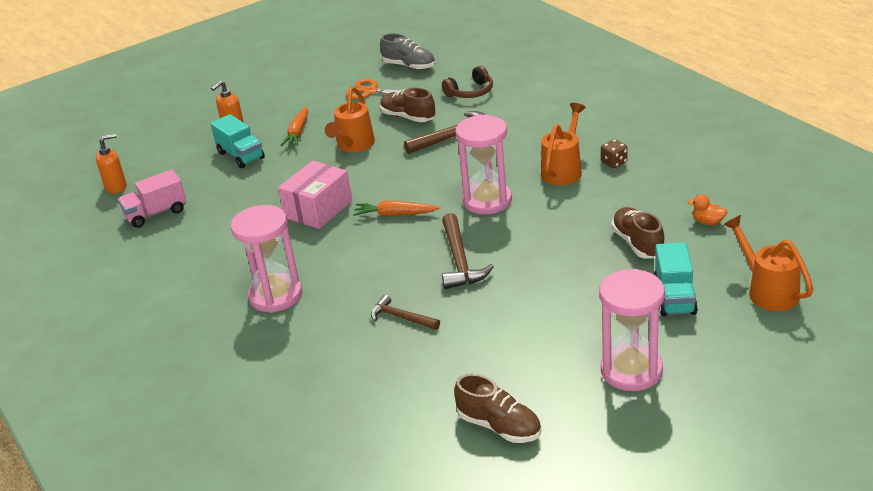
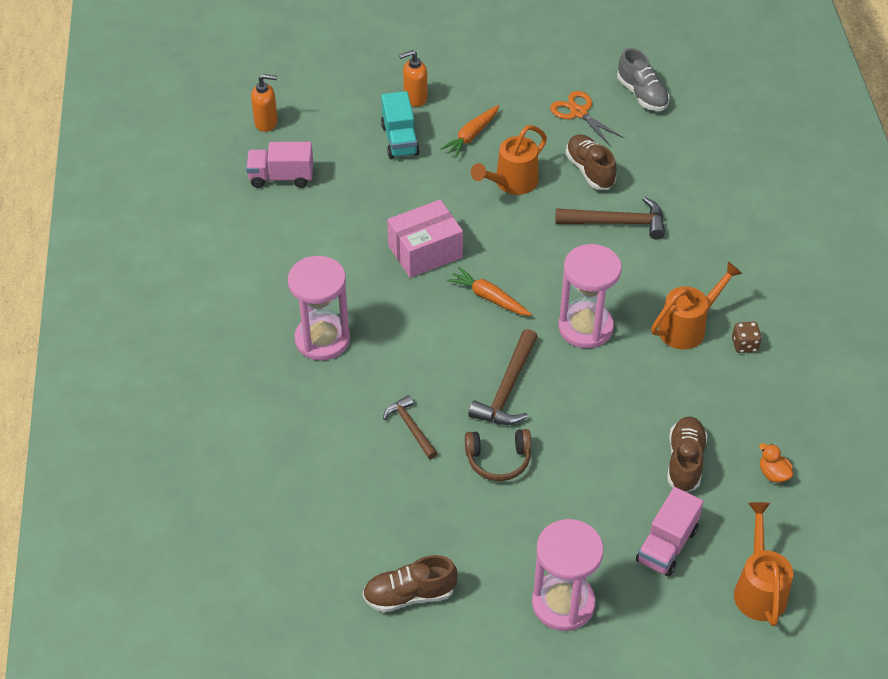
camera: 25 degrees right, 15 degrees up
brown headphones [442,66,493,98] -> brown headphones moved to [465,429,531,481]
brown shoe [454,374,541,443] -> brown shoe turned 105 degrees clockwise [363,555,458,612]
turquoise truck [653,242,698,316] -> pink truck [636,487,704,577]

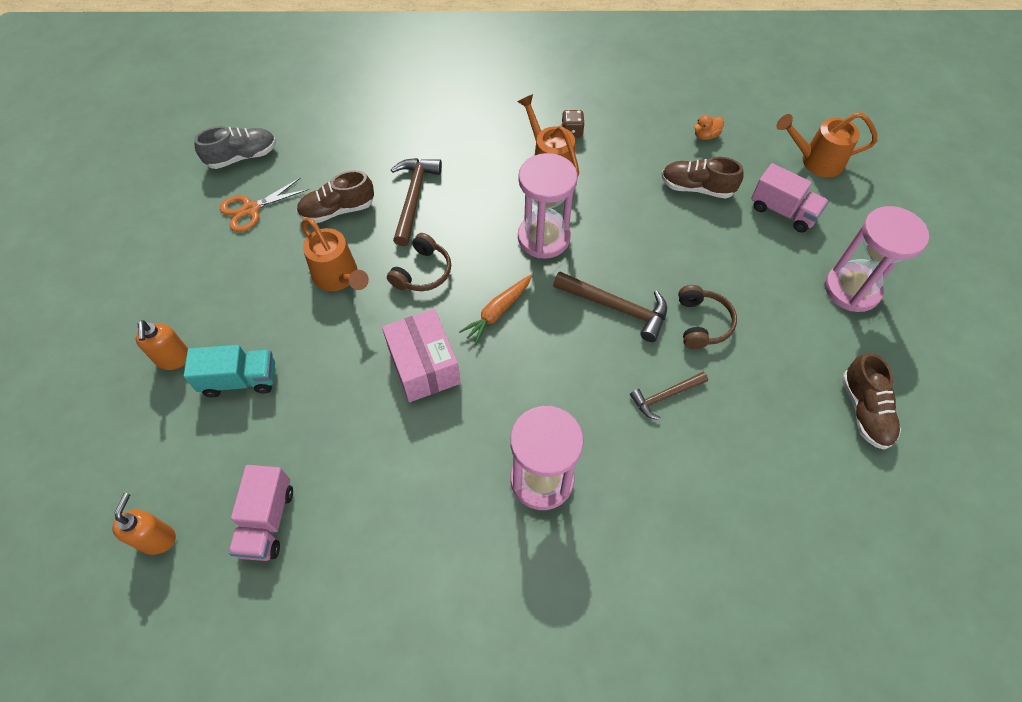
camera: 85 degrees left, 10 degrees up
orange carrot [441,105,499,158] -> none
none -> brown headphones [387,233,451,291]

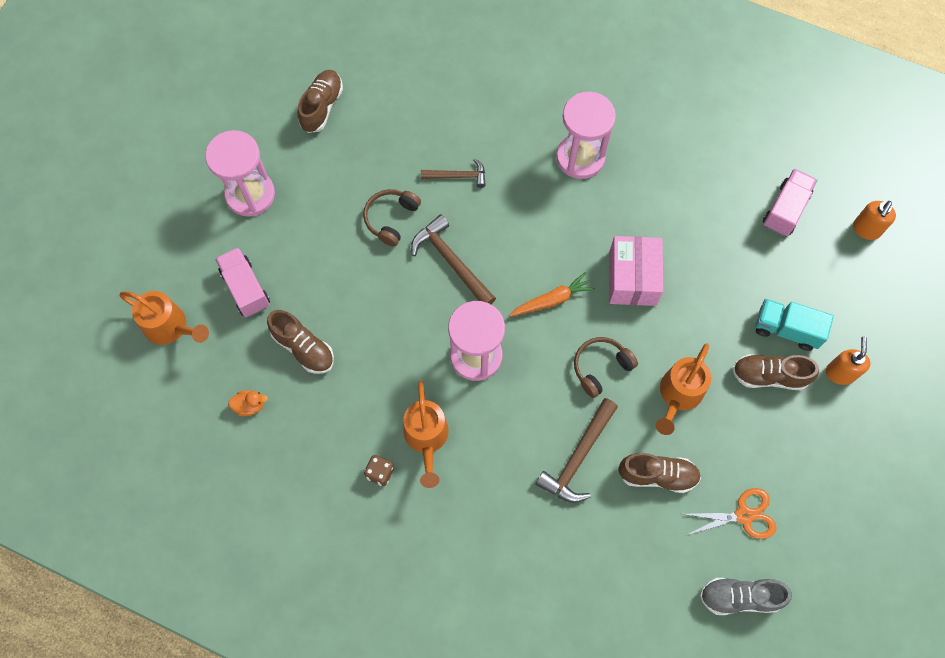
camera: 155 degrees left, 10 degrees up
orange watering can [301,218,369,291] -> orange watering can turned 135 degrees counterclockwise [656,344,711,435]
none -> brown shoe [732,354,819,390]

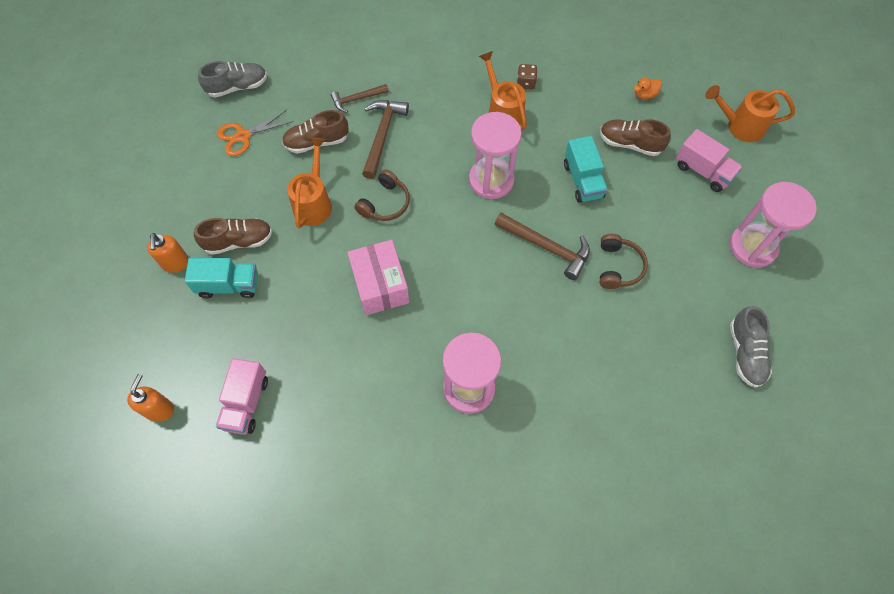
camera: 160 degrees right, 5 degrees down
brown shoe [298,70,343,133] -> grey shoe [730,306,772,388]
brown hammer [421,158,486,188] -> brown hammer moved to [331,84,389,113]
orange carrot [509,272,595,317] -> none
none -> turquoise truck [564,136,608,203]

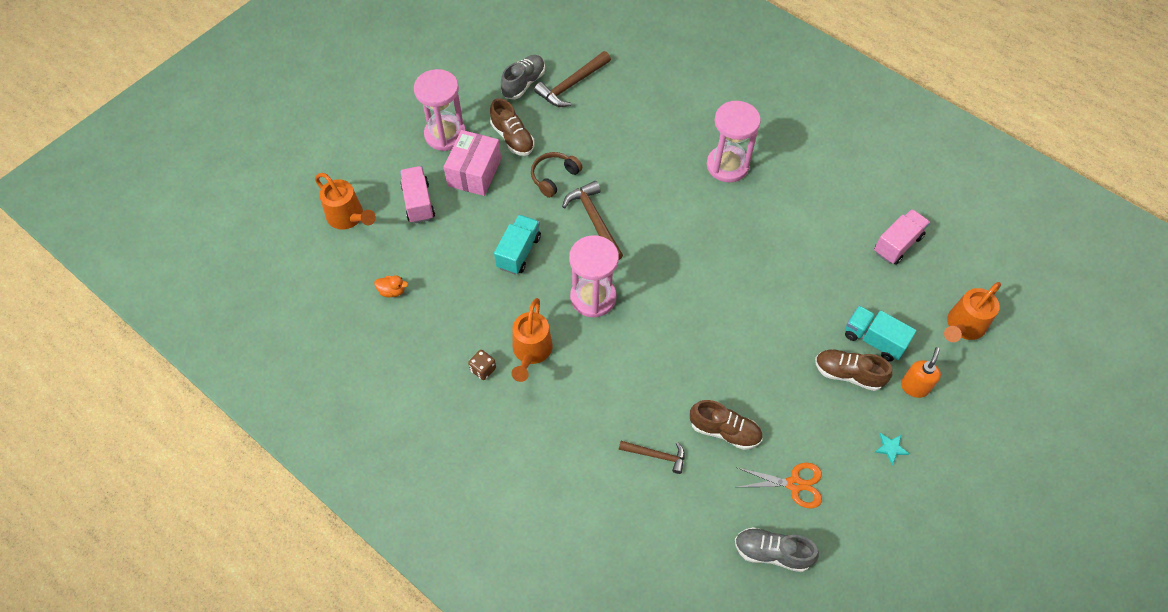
camera: 145 degrees left, 5 degrees down
orange soap dispenser [127,374,174,422] -> none
orange watering can [287,137,332,228] -> orange watering can moved to [944,282,1001,342]
pink box [347,240,410,315] -> pink box moved to [444,130,501,196]
brown headphones [354,170,410,221] -> none
brown hammer [362,100,409,179] -> brown hammer moved to [534,51,611,107]
brown shoe [600,119,671,156] -> brown shoe moved to [490,98,534,156]
none -> turquoise star [875,433,909,465]

